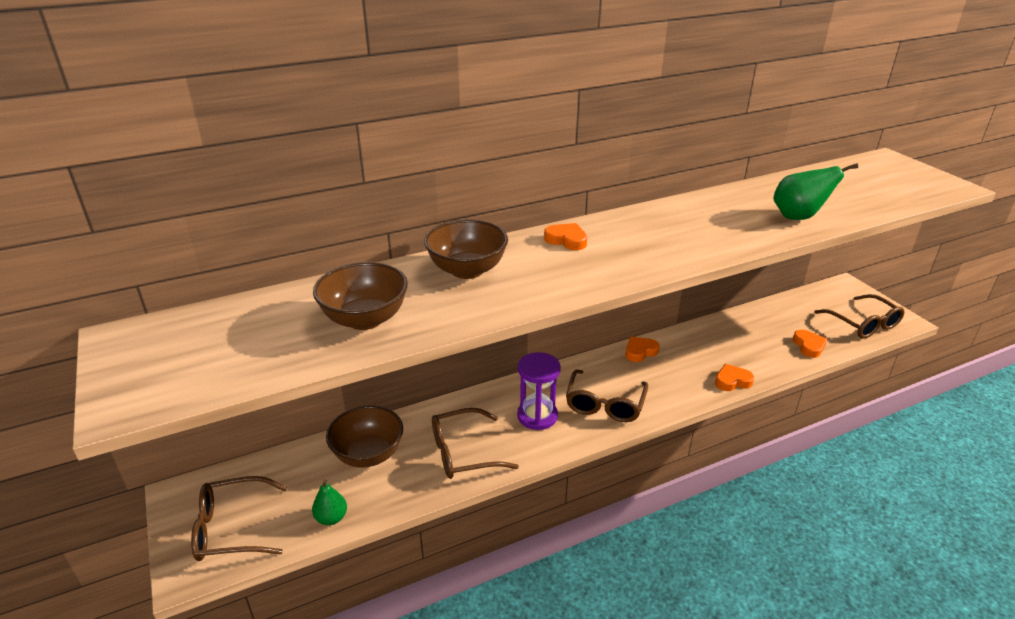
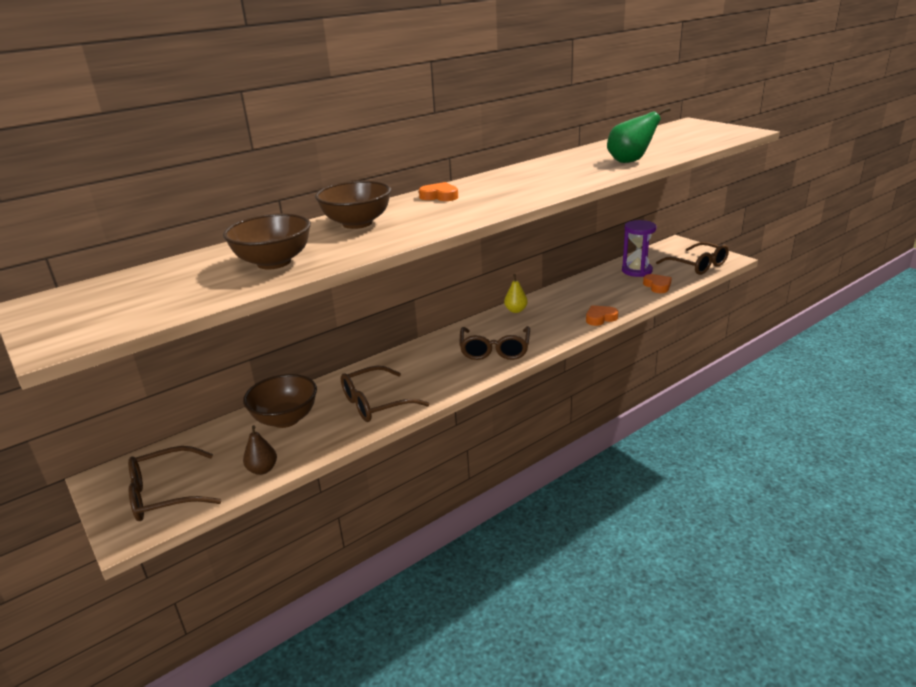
camera: 10 degrees left, 5 degrees down
green pear [312,479,347,525] -> brown pear [243,425,277,475]
purple hourglass [517,352,561,430] -> purple hourglass moved to [622,220,656,277]
orange heart [625,337,660,362] -> yellow pear [504,274,528,313]

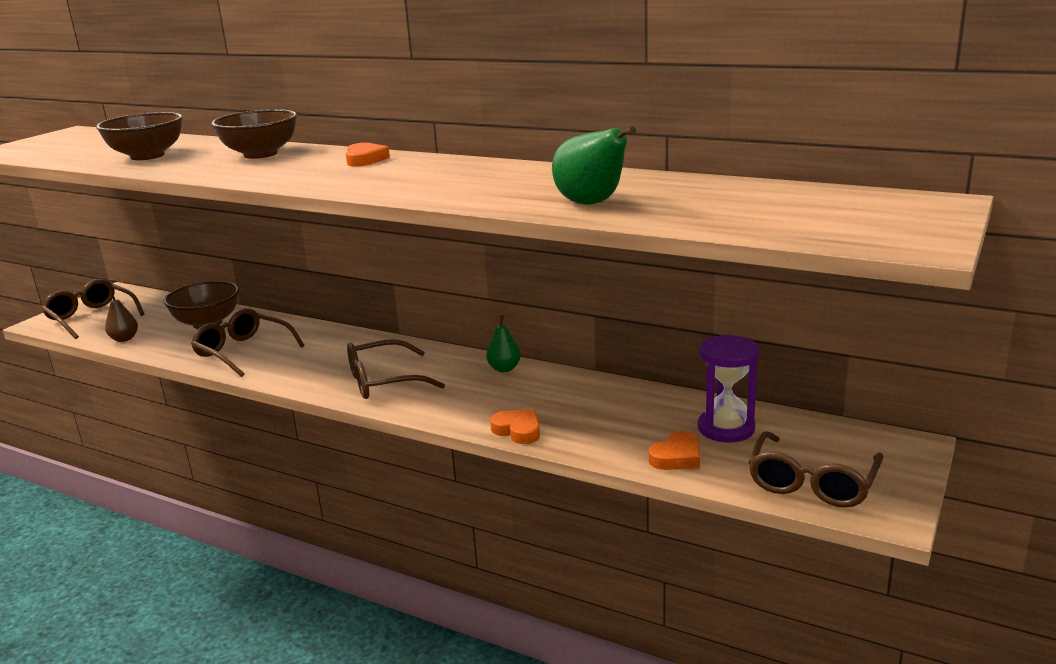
camera: 65 degrees right, 5 degrees down
yellow pear [504,274,528,313] -> green pear [486,315,521,372]

